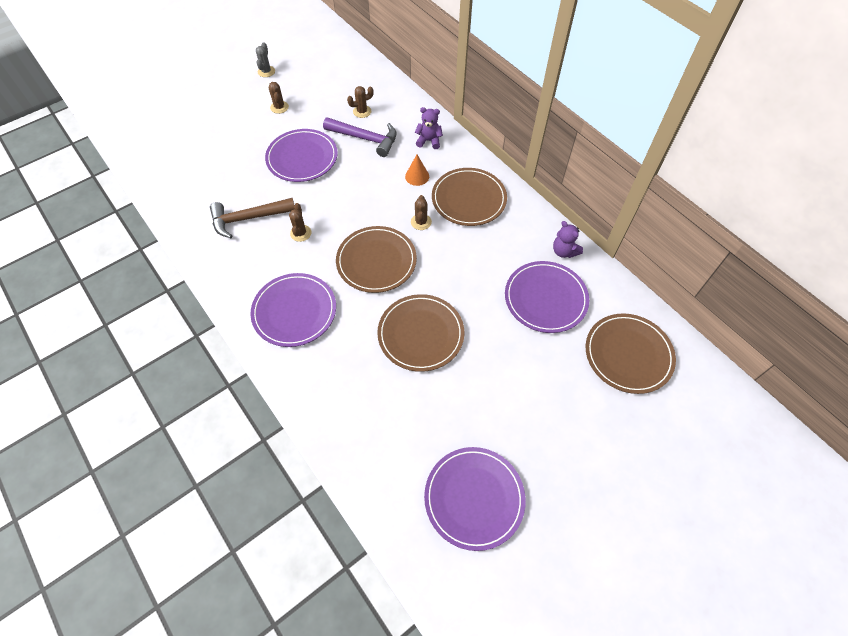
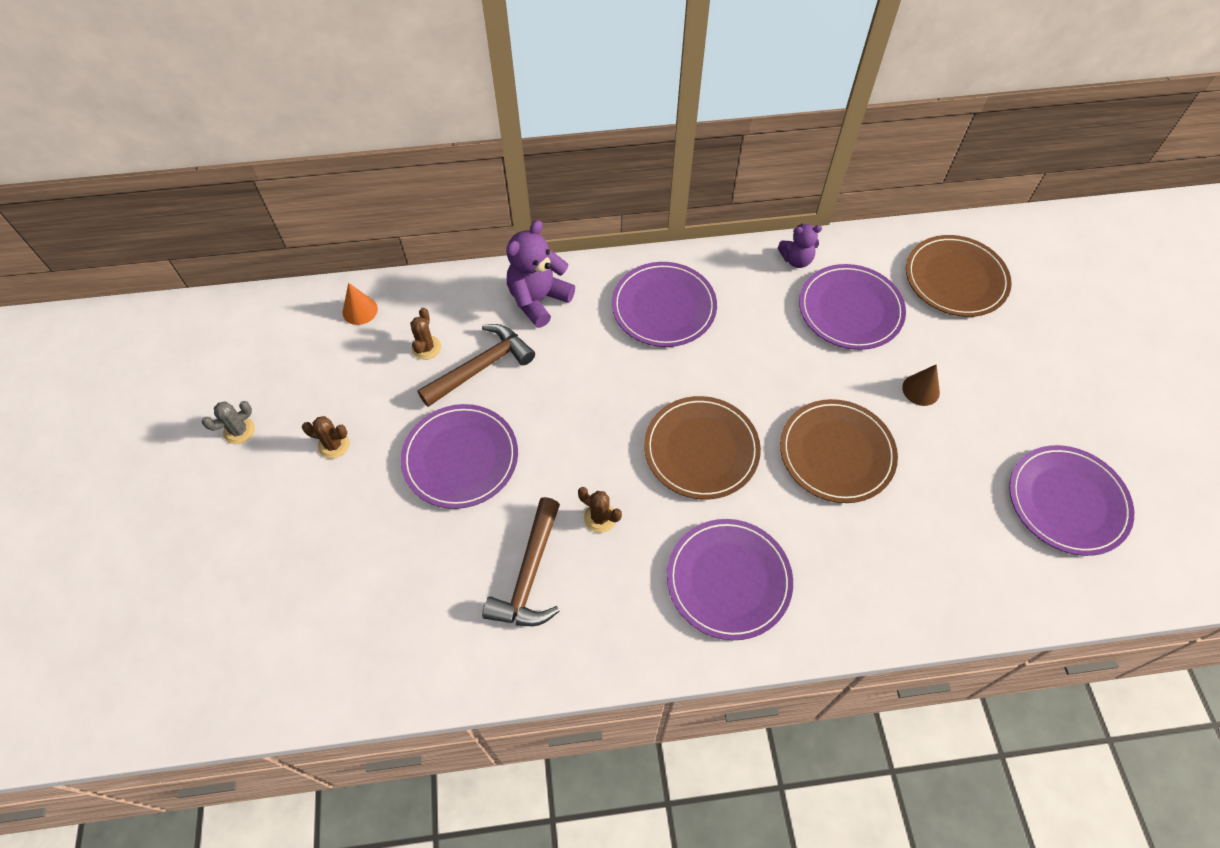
camera: 60 degrees left, 0 degrees up
grey cactus [256,42,275,77] -> grey cactus turned 75 degrees counterclockwise [201,401,255,444]
purple hammer [323,117,396,157] -> brown hammer [417,324,535,407]
orange cone [405,155,429,186] -> orange cone moved to [343,283,378,325]
brown cactus [411,195,432,230] -> none
purple teddy bear [415,107,443,149] -> purple teddy bear [506,220,575,328], size x1.66
brown plate [432,168,507,226] -> purple plate [612,262,717,347]
none -> brown cone [902,364,940,406]

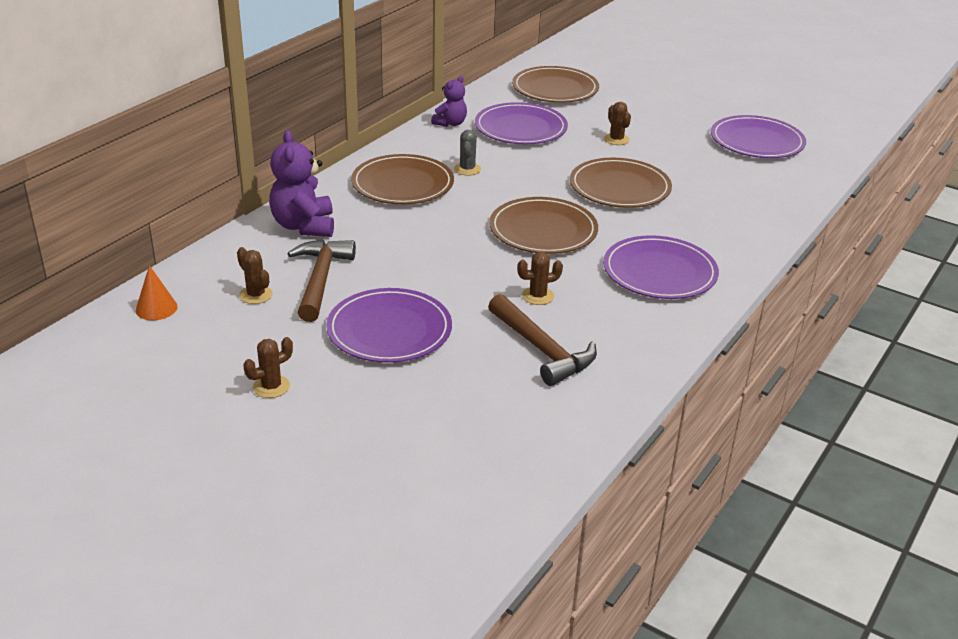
camera: 50 degrees left, 25 degrees down
grey cactus [201,401,255,444] -> grey cactus moved to [454,130,481,176]
purple plate [612,262,717,347] -> brown plate [351,154,454,204]
brown cone [902,364,940,406] -> brown cactus [604,102,631,145]

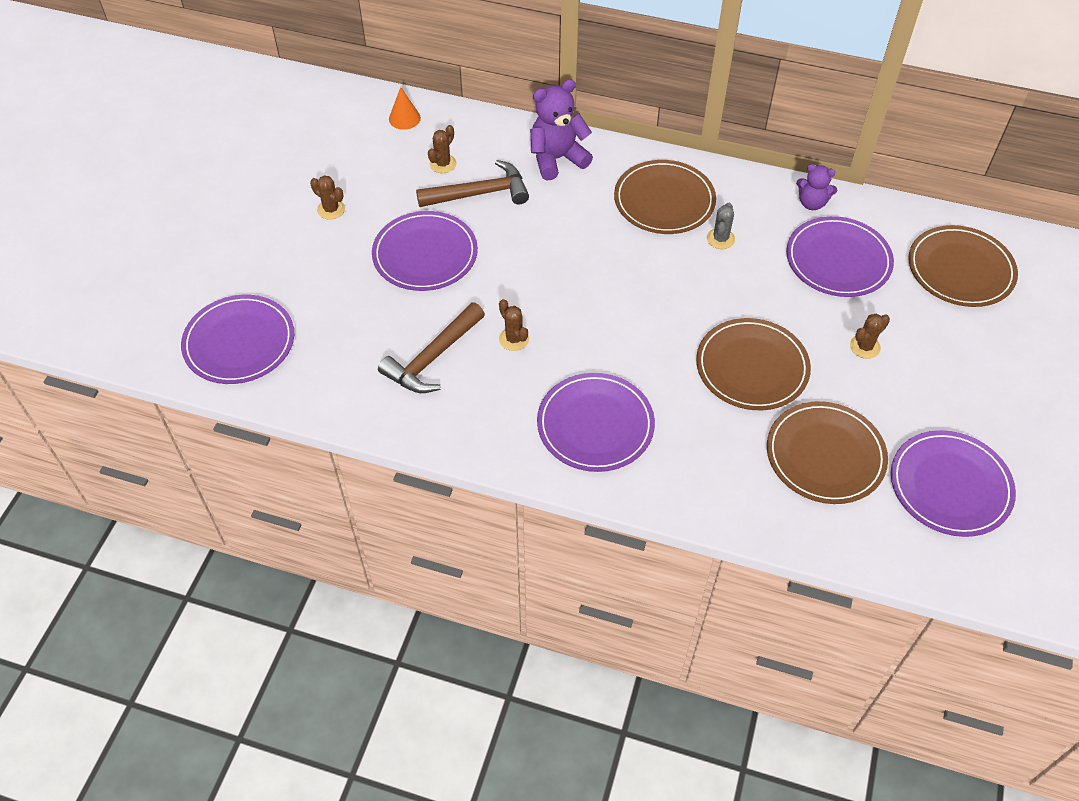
camera: 75 degrees right, 20 degrees up
grey cactus [454,130,481,176] -> grey cactus turned 60 degrees counterclockwise [707,203,735,249]
brown plate [489,197,598,254] -> brown plate moved to [767,401,888,504]
none -> purple plate [181,295,294,384]

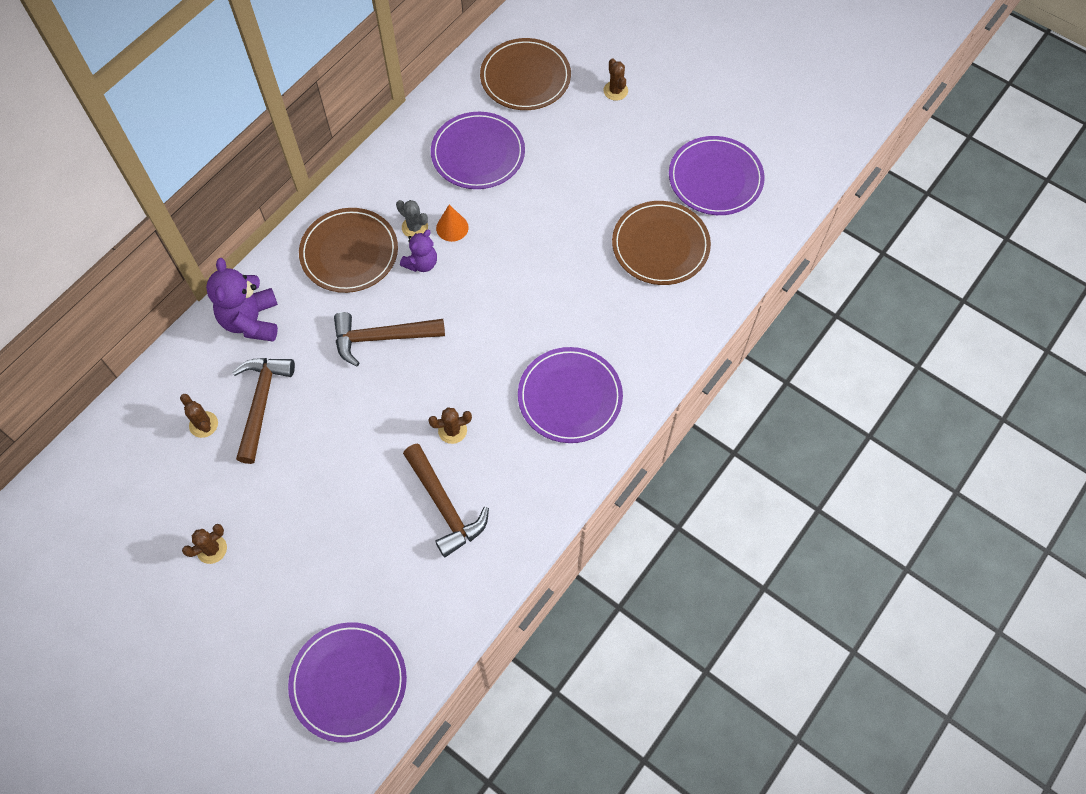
camera: 70 degrees left, 10 degrees up
purple plate [372,211,478,291] -> none
orange cone [389,87,421,130] -> orange cone moved to [436,205,469,242]
brown plate [696,318,811,410] -> none
purple teddy bear [796,164,837,210] -> purple teddy bear moved to [400,230,437,272]
brown cactus [850,314,890,359] -> brown cactus moved to [603,59,628,101]
none -> brown hammer [334,312,445,366]

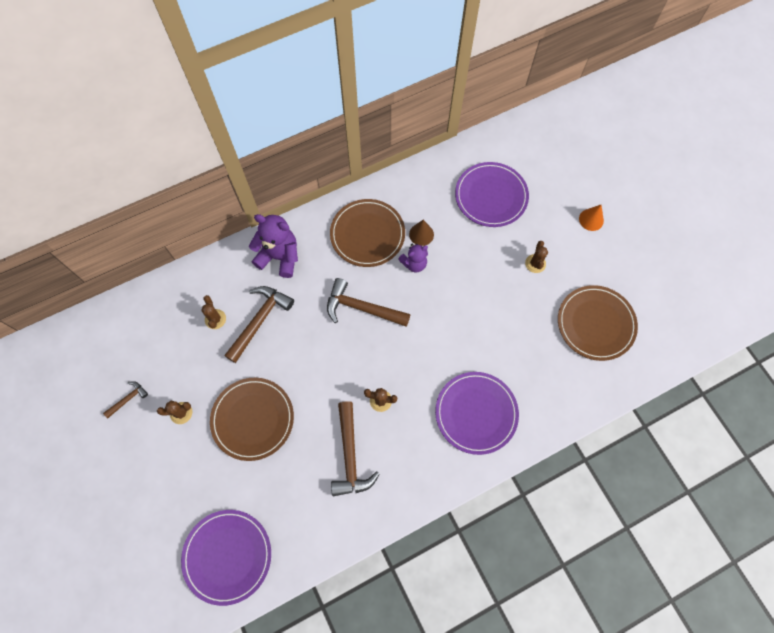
camera: 25 degrees right, 5 degrees up
purple teddy bear [206,258,278,342] -> purple teddy bear turned 90 degrees clockwise [249,214,298,278]
grey cactus [396,200,428,237] -> brown cone [409,220,434,246]
orange cone [436,205,469,242] -> orange cone moved to [579,205,604,231]
brown plate [480,38,571,110] -> brown plate moved to [210,378,294,461]
brown cactus [603,59,628,101] -> brown cactus moved to [525,241,548,273]
purple plate [669,136,765,215] -> none
none -> brown hammer [103,381,148,418]

